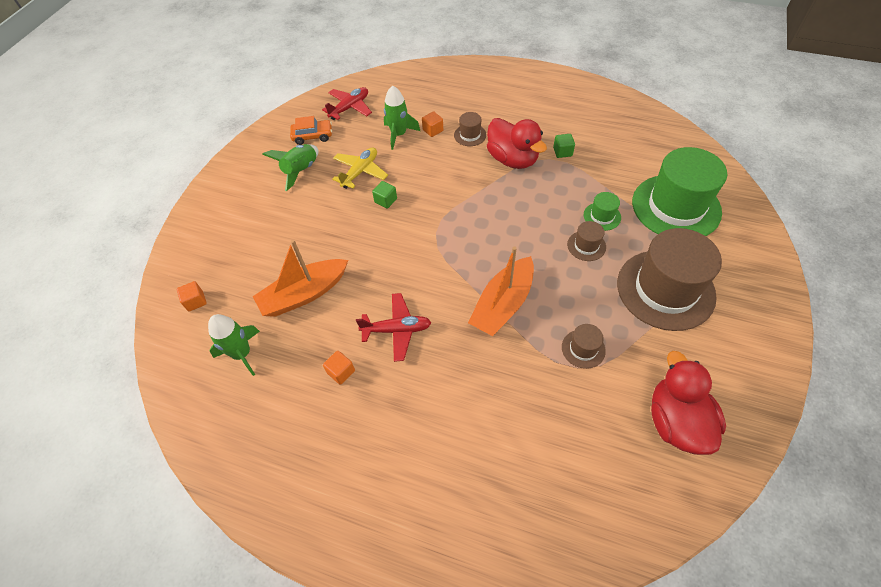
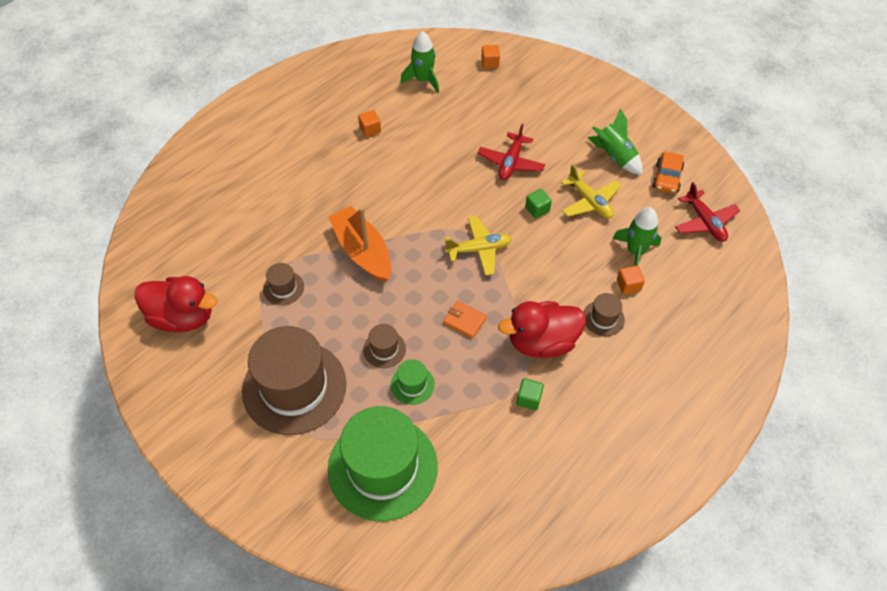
camera: 110 degrees right, 0 degrees up
orange boat [252,240,348,317] -> none
red plane [356,293,431,362] -> red plane moved to [478,124,545,180]
none -> orange wallet [443,301,487,339]
none -> yellow plane [445,216,512,276]

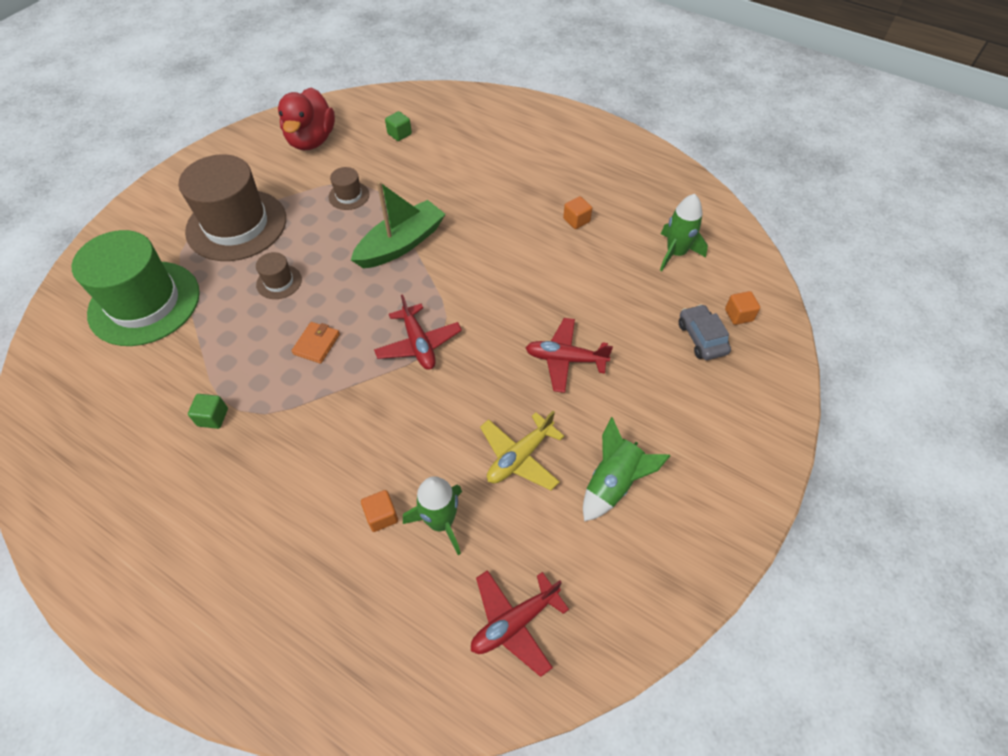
camera: 80 degrees right, 0 degrees up
orange boat [328,206,391,282] -> green boat [351,181,446,269]
green hat [391,359,435,405] -> none
yellow plane [445,216,512,276] -> red plane [374,294,462,370]
red duck [498,301,586,358] -> none
green cube [525,189,552,218] -> green cube moved to [385,111,412,141]
brown hat [584,293,625,336] -> none
orange car [652,151,684,194] -> none
none -> grey car [679,304,731,360]

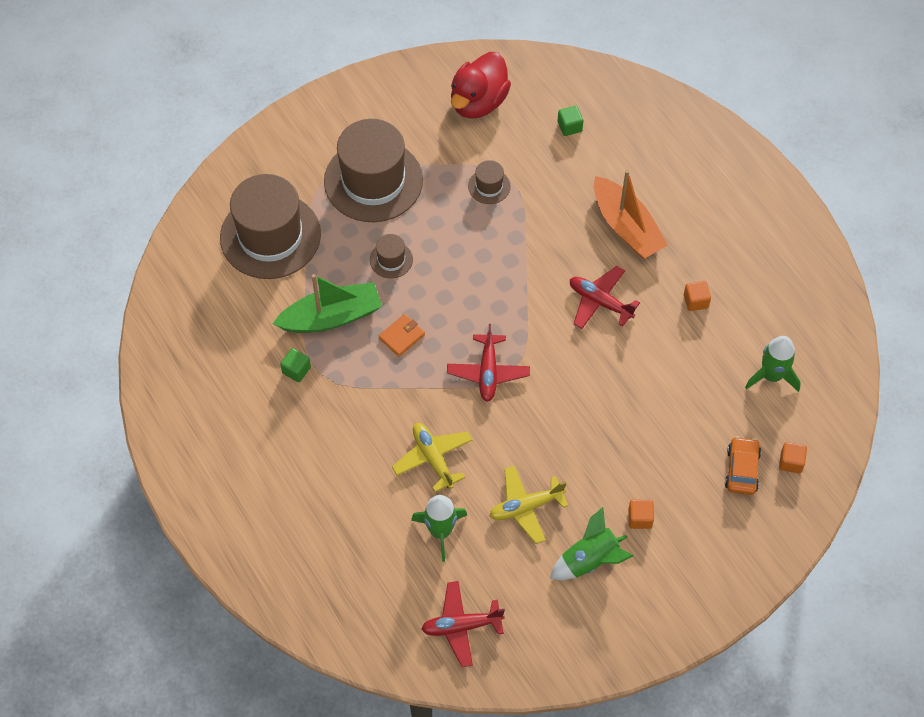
camera: 25 degrees right, 5 degrees up
green hat [72,230,200,346] -> brown hat [220,174,321,279]
green boat [351,181,446,269] -> green boat moved to [273,274,382,333]
orange cube [361,490,398,532] -> orange cube moved to [628,500,654,529]
red plane [526,318,613,393] -> red plane moved to [570,266,640,329]
grey car [679,304,731,360] -> orange car [725,436,761,495]
none -> yellow plane [392,423,472,492]
none -> orange boat [594,170,668,258]

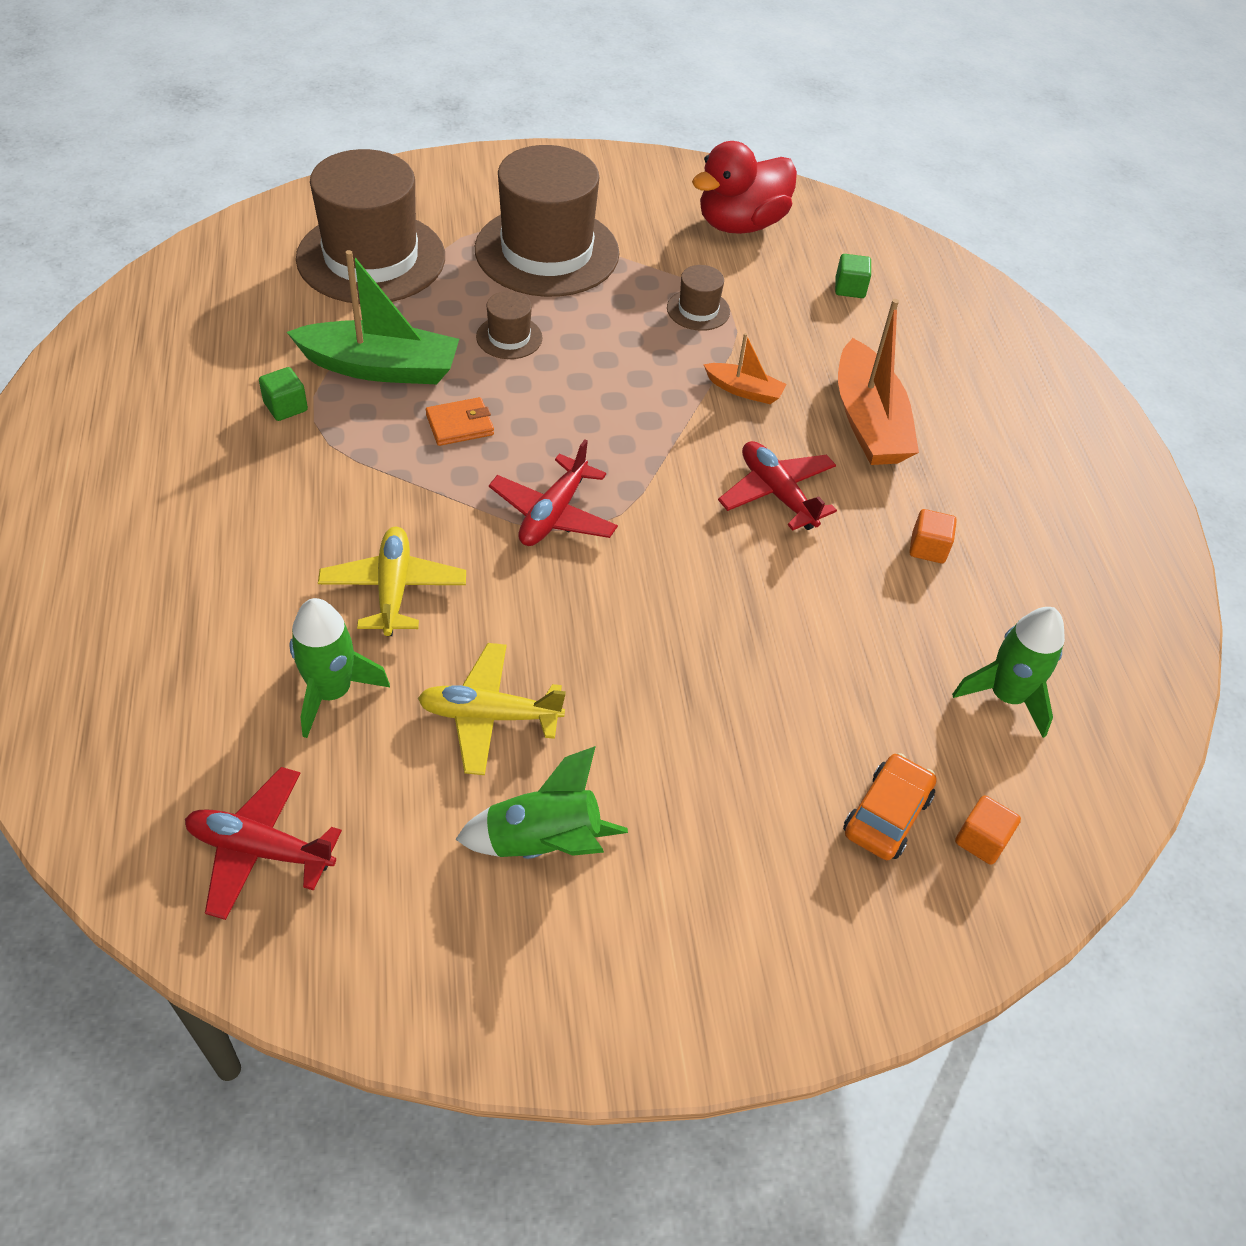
camera: 20 degrees right, 10 degrees down
orange cube [628,500,654,529] -> none
none -> orange boat [703,333,787,404]

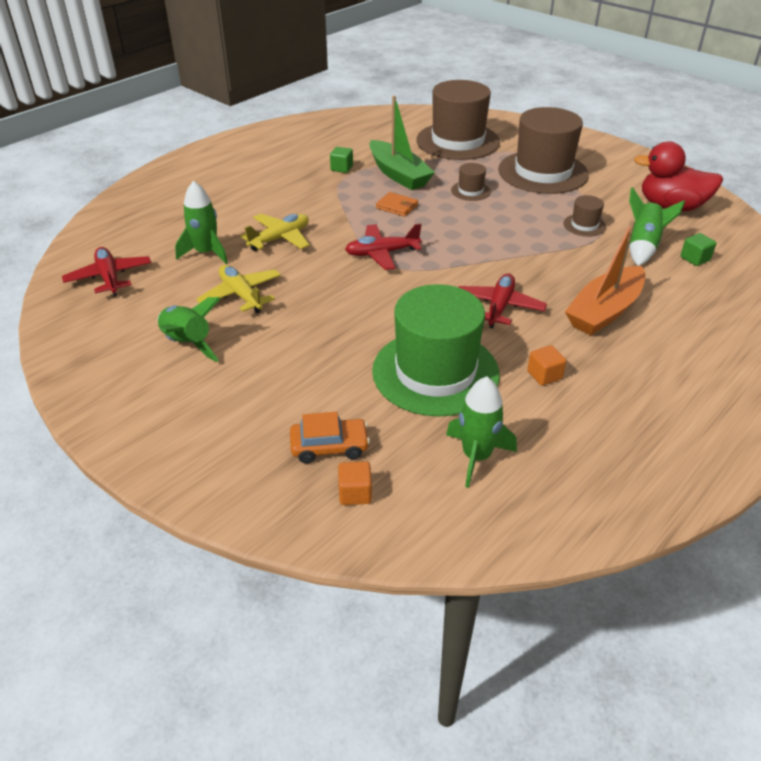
camera: 55 degrees right, 10 degrees down
orange boat [703,333,787,404] -> none
none -> green hat [372,284,500,417]
none -> green rocket [629,187,685,266]

